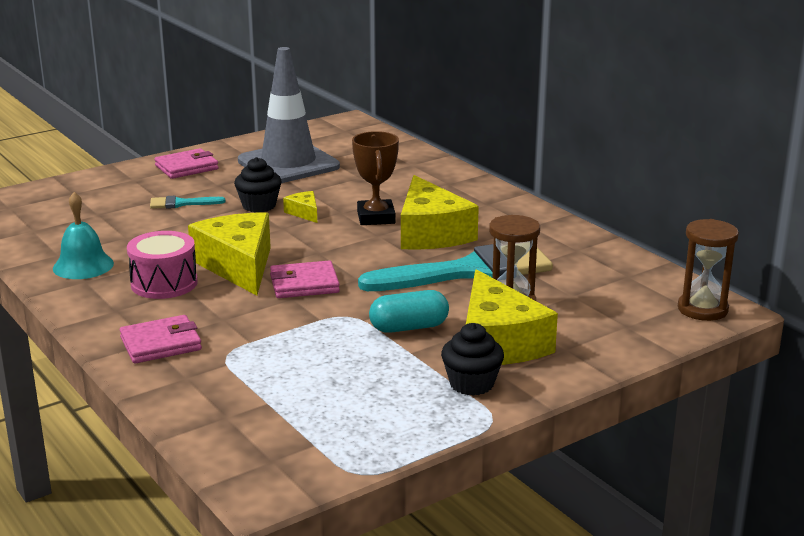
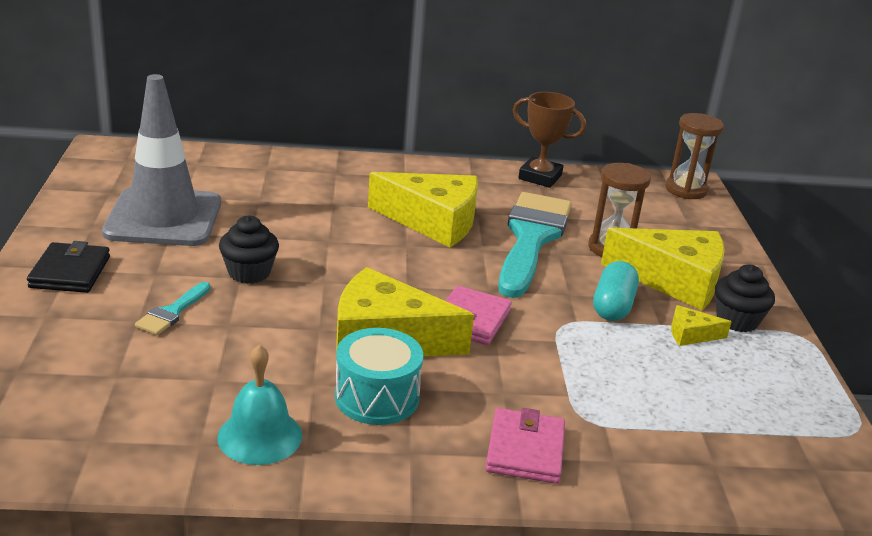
camera: 60 degrees left, 5 degrees up
pink drum [127,231,198,299] -> turquoise drum [335,328,423,425]
pink wallet [155,148,219,179] -> black wallet [27,241,110,293]
yellow cheese [283,191,317,223] -> yellow cheese moved to [671,305,732,346]
brown trophy [352,131,399,225] -> brown trophy moved to [513,92,586,188]

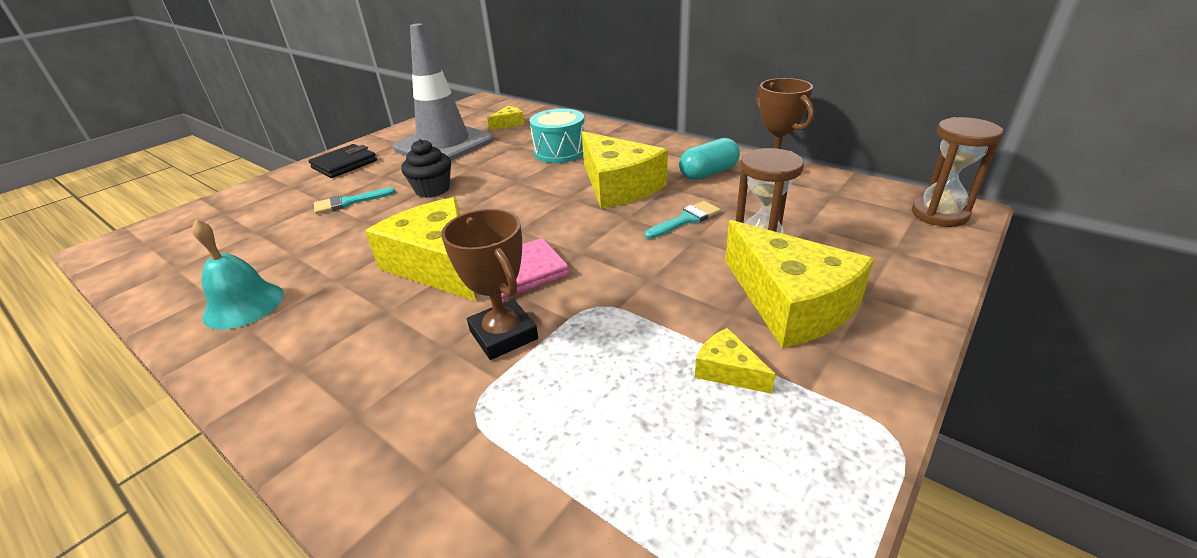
camera: 45 degrees right, 5 degrees up
turquoise drum [335,328,423,425] -> turquoise drum moved to [530,109,585,163]
pink wallet [485,408,565,484] -> none
turquoise brush [498,192,572,298] -> turquoise brush [645,201,721,239], size x0.43
turquoise capsule [593,261,639,321] -> turquoise capsule moved to [679,138,740,180]
black cupcake [715,265,775,332] -> none
none -> brown trophy [441,209,538,360]
none -> yellow cheese [487,106,525,130]

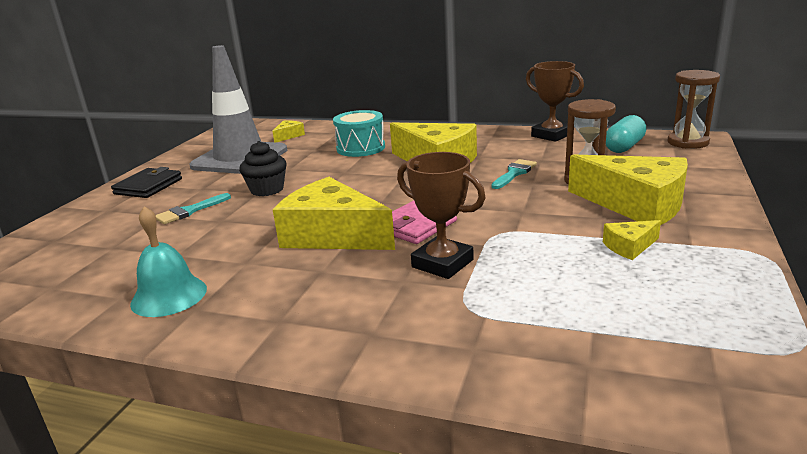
camera: 20 degrees left, 10 degrees down
turquoise capsule [679,138,740,180] -> turquoise capsule moved to [606,115,646,153]
yellow cheese [695,328,776,394] -> yellow cheese turned 45 degrees counterclockwise [603,220,661,260]

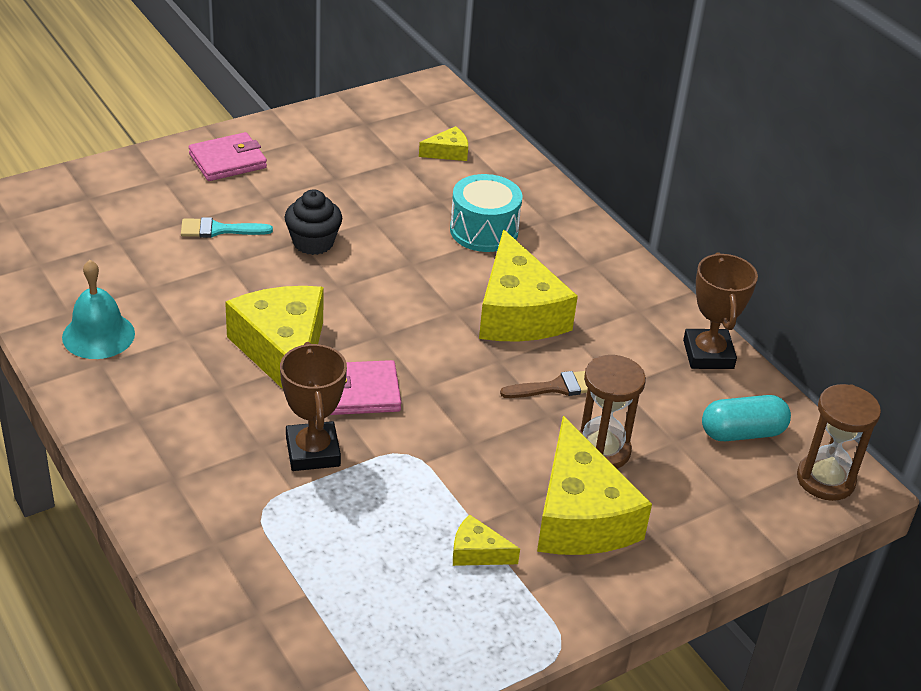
camera: 35 degrees right, 15 degrees up
black wallet [111,167,182,198] -> pink wallet [189,132,267,181]
grey traffic cone [189,45,287,174] -> none
turquoise brush [491,159,537,189] -> brown brush [500,371,588,398]

